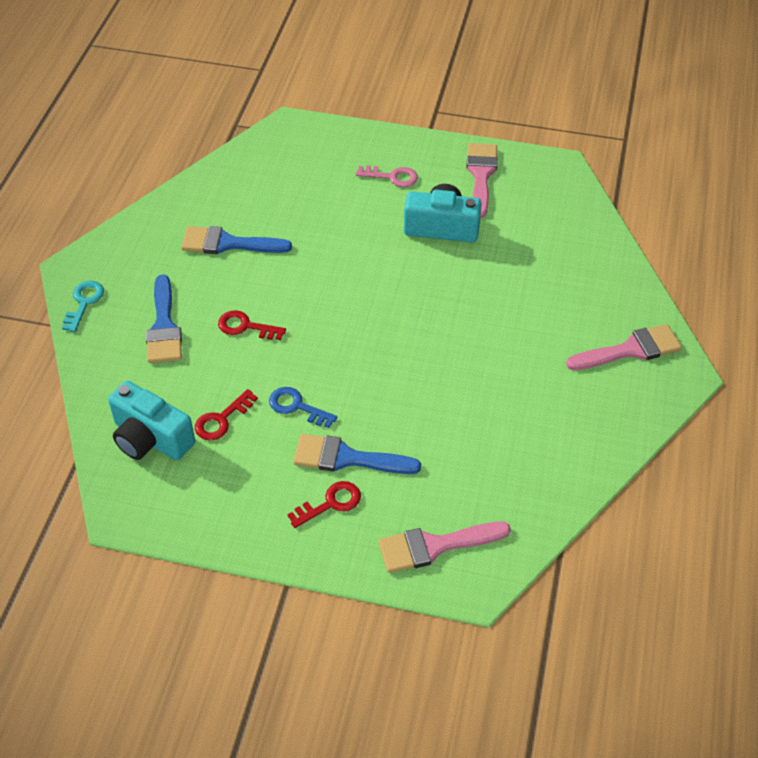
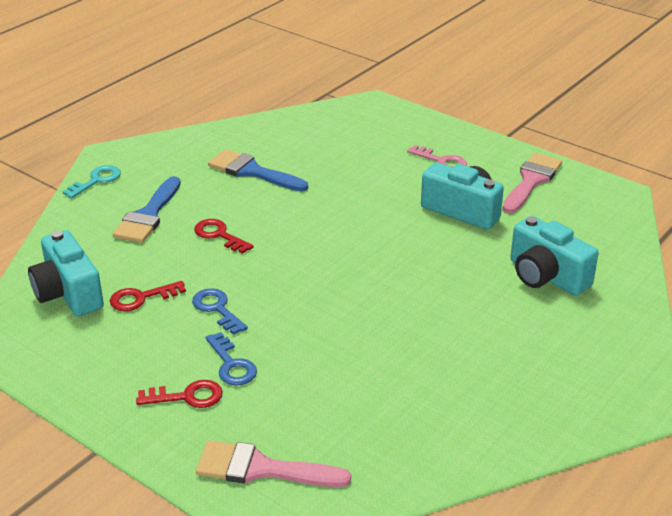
camera: 25 degrees right, 15 degrees down
blue brush [293,434,421,474] -> blue key [205,332,257,385]
pink brush [566,324,682,370] -> none
none -> turquoise camera [510,216,598,296]

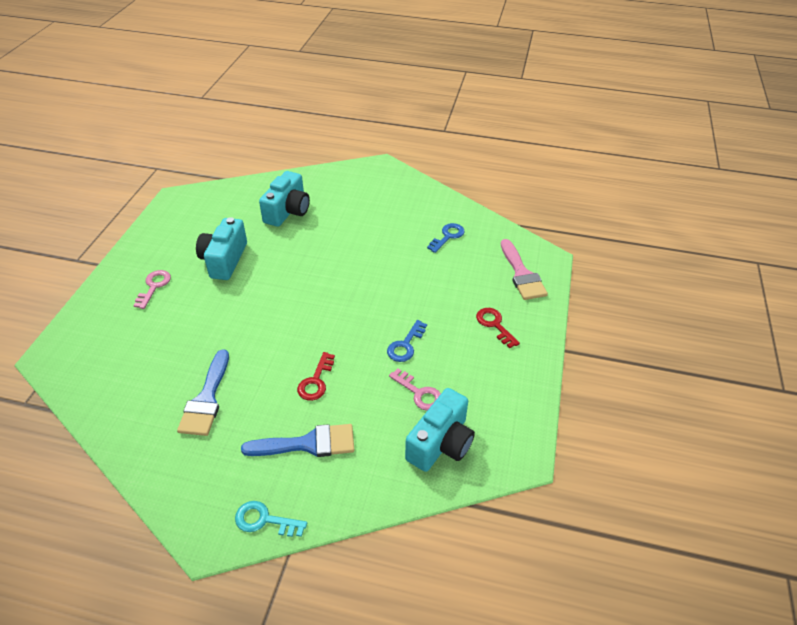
camera: 115 degrees left, 10 degrees up
red key [110,281,186,311] -> pink key [389,369,441,411]
blue key [205,332,257,385] -> blue key moved to [427,223,465,253]
pink brush [502,153,562,213] -> none

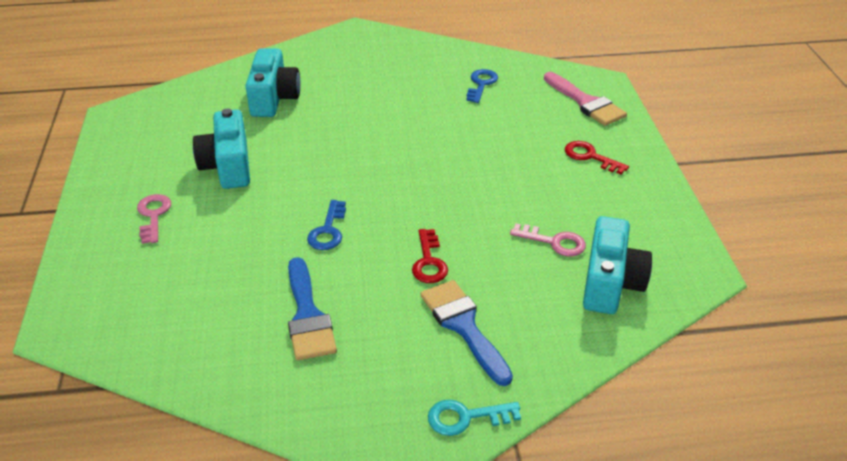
camera: 20 degrees left, 5 degrees down
blue brush [241,424,354,457] -> blue brush turned 90 degrees counterclockwise [421,280,513,386]
blue key [387,320,427,362] -> blue key moved to [307,200,346,250]

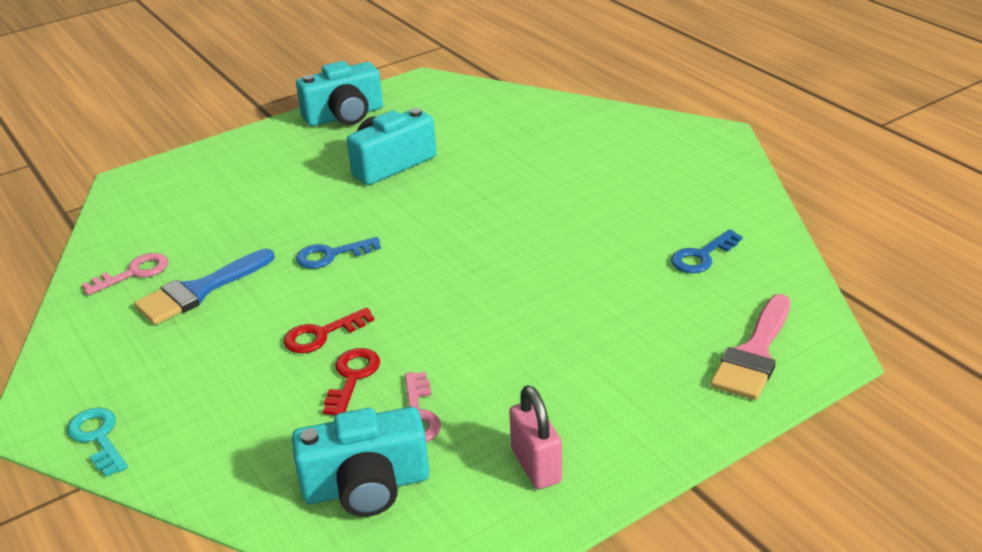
camera: 65 degrees right, 5 degrees down
pink key [137,194,171,244] -> pink key moved to [82,253,168,295]
turquoise camera [246,48,301,117] -> turquoise camera moved to [296,61,383,126]
blue brush [421,280,513,386] -> none
blue key [466,69,498,103] -> blue key turned 150 degrees clockwise [671,229,743,273]
red key [565,141,629,174] -> red key moved to [323,348,380,416]
none -> pink padlock [509,385,562,489]

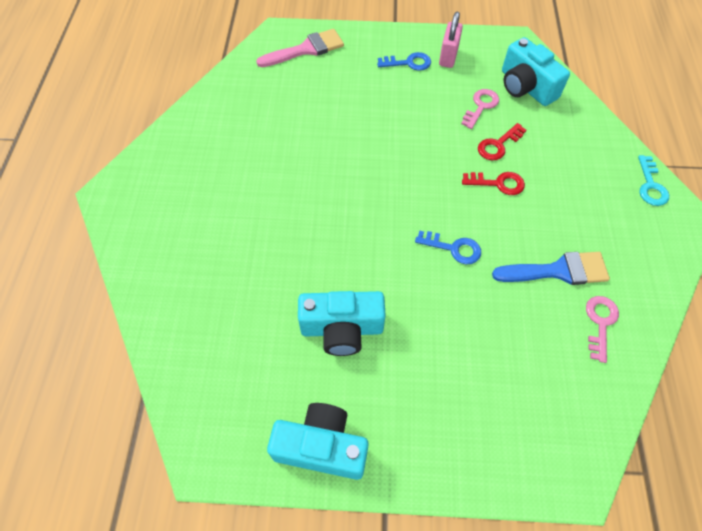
camera: 145 degrees left, 25 degrees up
pink key [82,253,168,295] -> pink key turned 105 degrees clockwise [586,296,619,363]
turquoise camera [292,407,429,517] -> turquoise camera turned 150 degrees counterclockwise [502,37,570,106]
blue key [671,229,743,273] -> blue key moved to [377,52,431,71]

